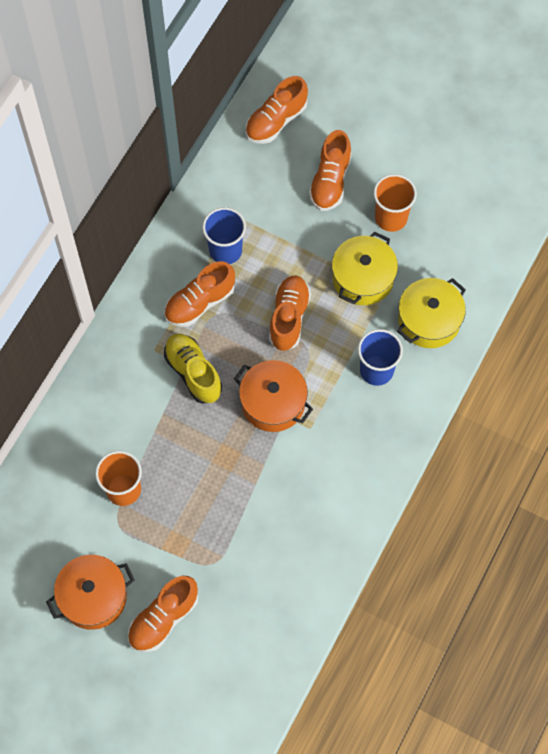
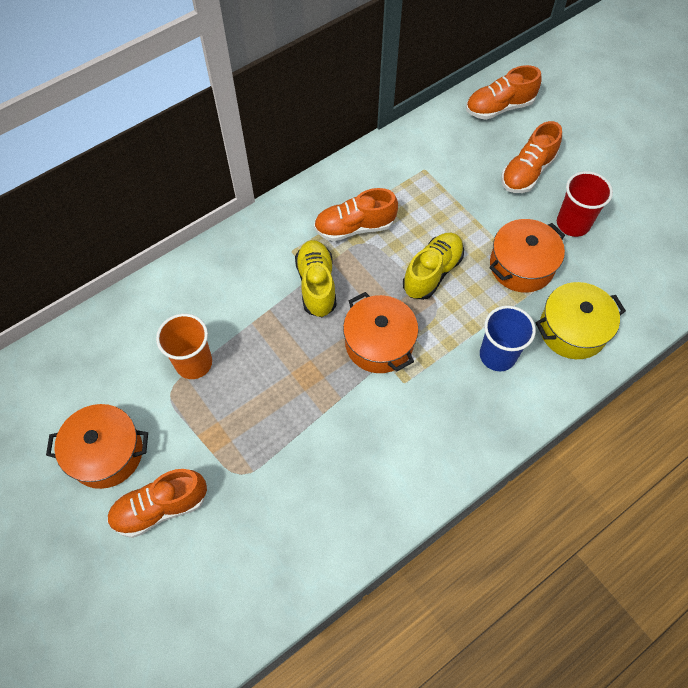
camera: 25 degrees right, 5 degrees down
blue cup [202,207,246,264] -> none
orange shoe [269,275,311,351] -> yellow shoe [403,233,464,300]
yellow pot [332,232,398,305] -> orange pot [489,219,565,293]
orange cup [374,174,417,232] -> red cup [557,171,613,237]

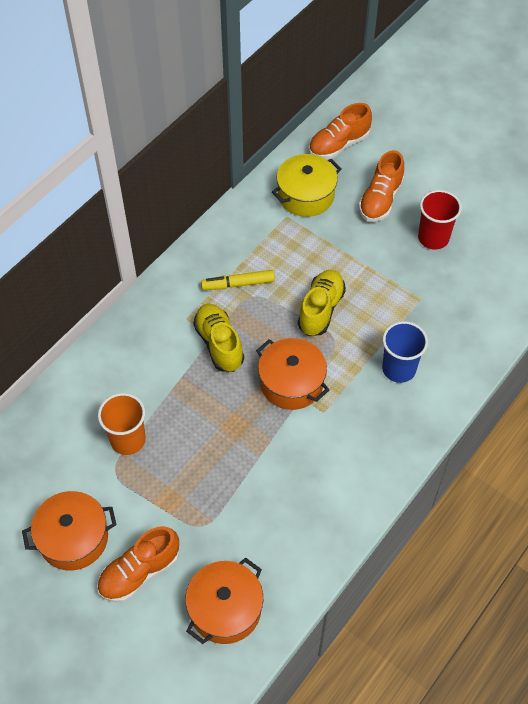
camera: 15 degrees left, 5 degrees down
orange shoe [314,188,398,241] -> yellow marker [201,270,275,290]
orange pot [489,219,565,293] -> orange pot moved to [185,557,263,644]
yellow pot [535,282,626,359] -> yellow pot moved to [272,154,341,217]

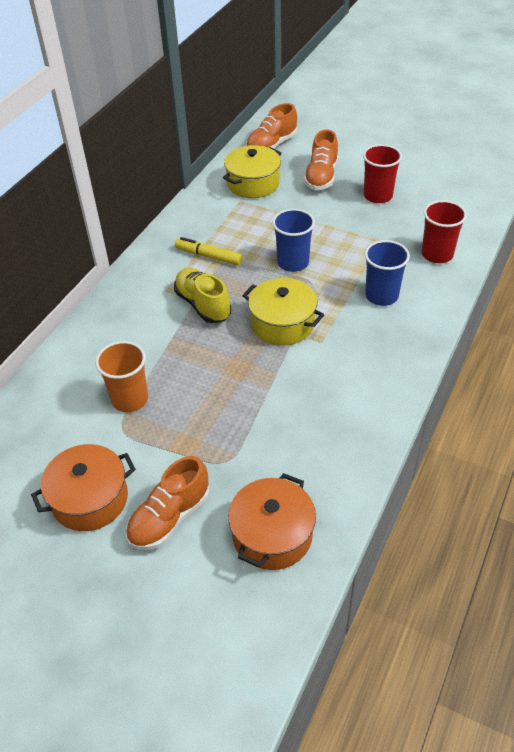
camera: 10 degrees left, 10 degrees down
yellow marker [201,270,275,290] -> yellow marker turned 45 degrees clockwise [175,237,243,265]
orange pot [256,338,329,410] -> yellow pot [242,278,324,346]
yellow shoe [298,270,346,336] -> blue cup [272,209,315,272]
none -> red cup [422,200,467,263]

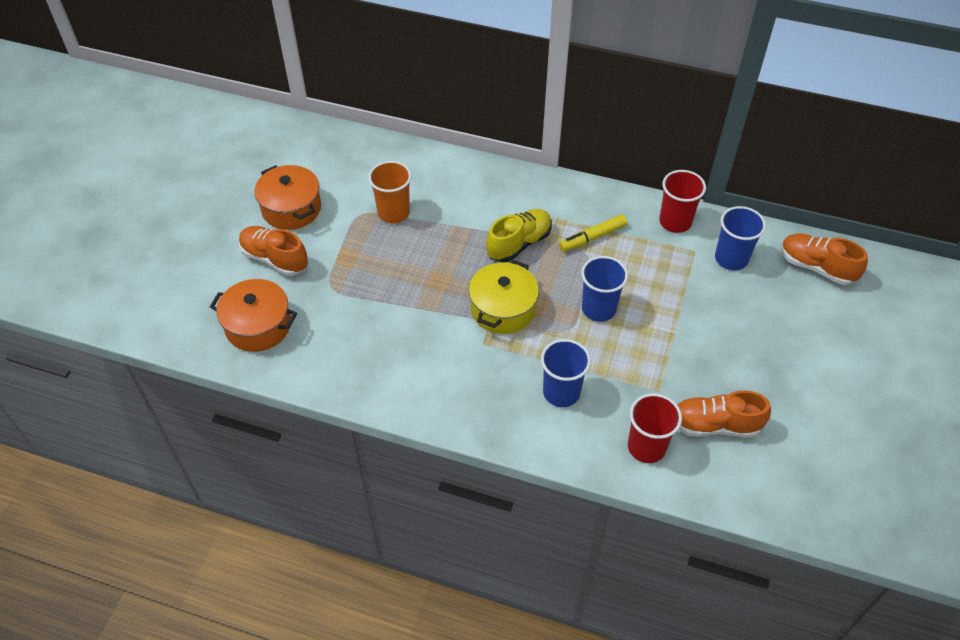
camera: 80 degrees right, 5 degrees up
yellow marker [175,237,243,265] -> yellow marker turned 135 degrees counterclockwise [559,214,627,252]
yellow pot [223,145,281,198] -> blue cup [715,206,766,270]
orange shoe [304,129,338,190] -> orange shoe moved to [677,390,771,437]
red cup [363,144,402,203] -> red cup moved to [659,170,706,233]

